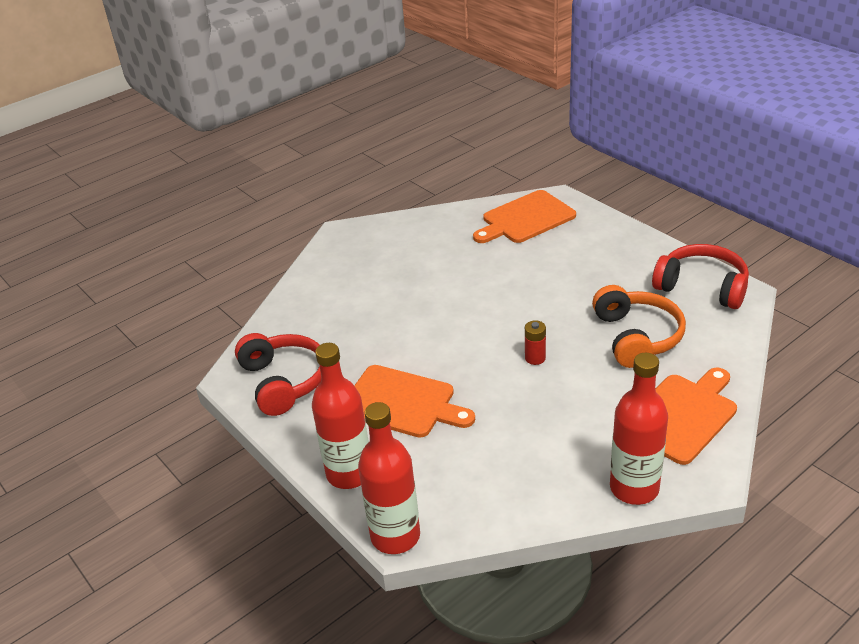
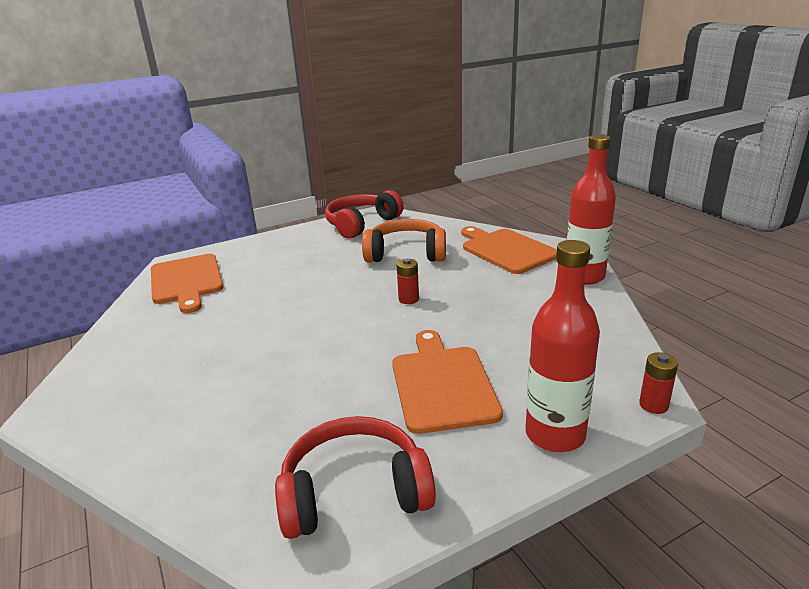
camera: 80 degrees left, 10 degrees down
orange cutting board [354,365,475,438] -> orange cutting board turned 45 degrees counterclockwise [392,330,503,434]
red bottle [358,402,420,554] -> red battery [639,352,678,414]

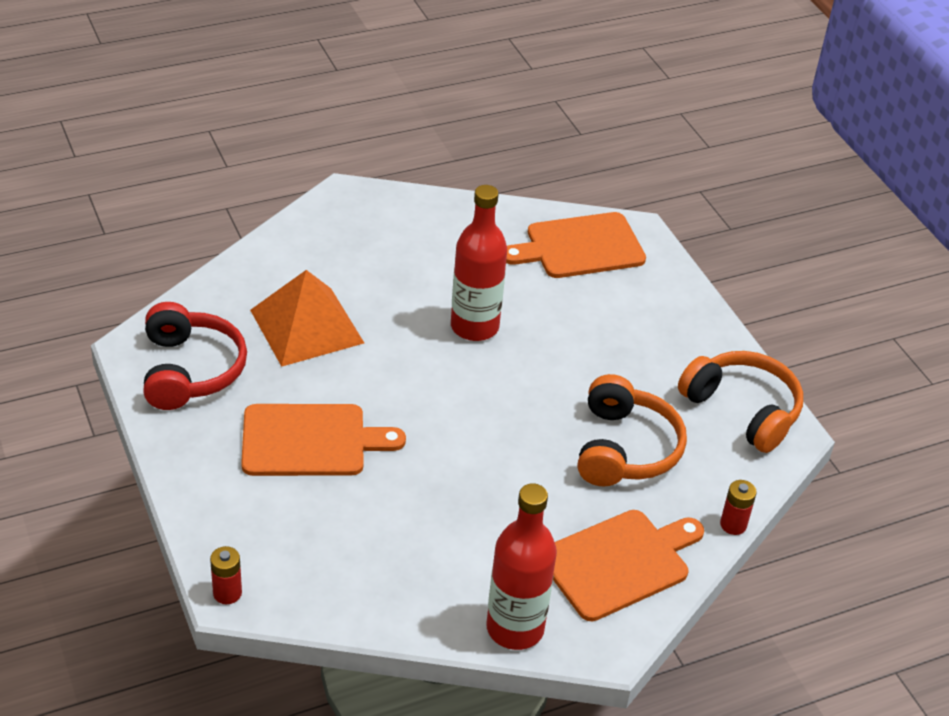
camera: 90 degrees right, 15 degrees up
red headphones [325,190,403,239] -> orange headphones [678,351,803,453]
red battery [397,258,419,304] -> red battery moved to [720,480,757,535]
red bottle [525,240,600,452] -> red bottle moved to [451,185,507,341]
none -> orange pyramid [250,270,364,367]

